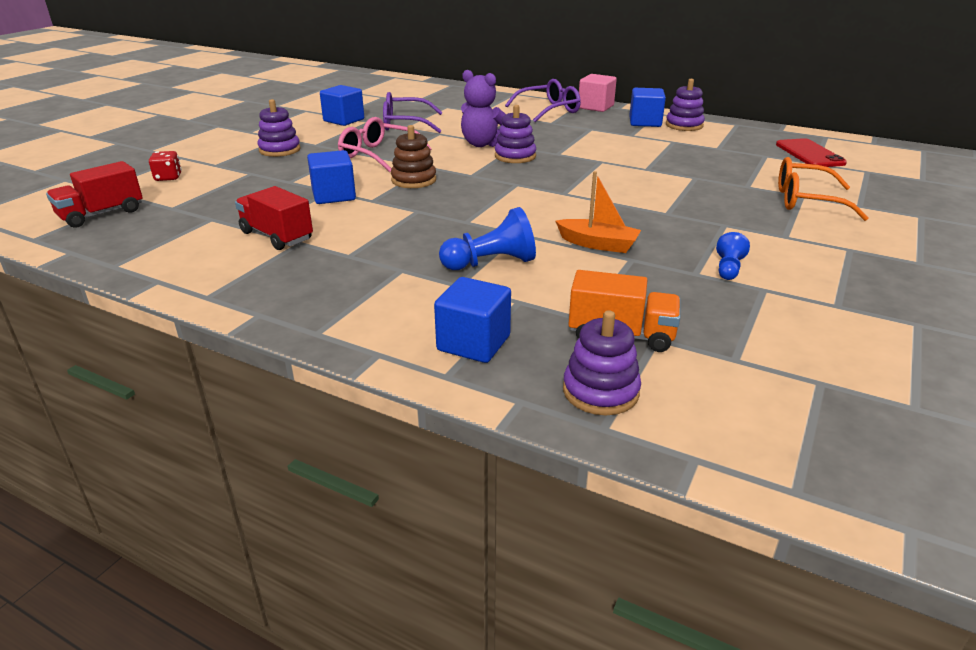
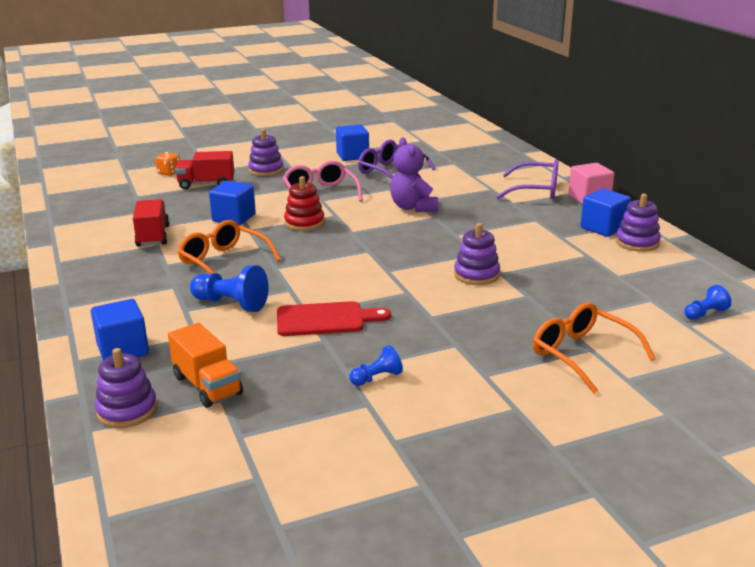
camera: 40 degrees right, 5 degrees down
red truck [46,161,143,228] -> red truck moved to [175,151,234,189]
red dice [149,151,182,181] -> orange dice [155,152,180,176]
brown stacking toy [391,125,436,188] -> red stacking toy [284,176,325,231]
purple stacking toy [495,105,536,163] -> purple stacking toy moved to [454,223,500,285]
orange boat [556,171,641,253] -> red cutting board [277,301,391,336]
red phone [776,138,847,167] -> blue pawn [684,285,731,320]
none -> orange glasses [177,220,281,274]

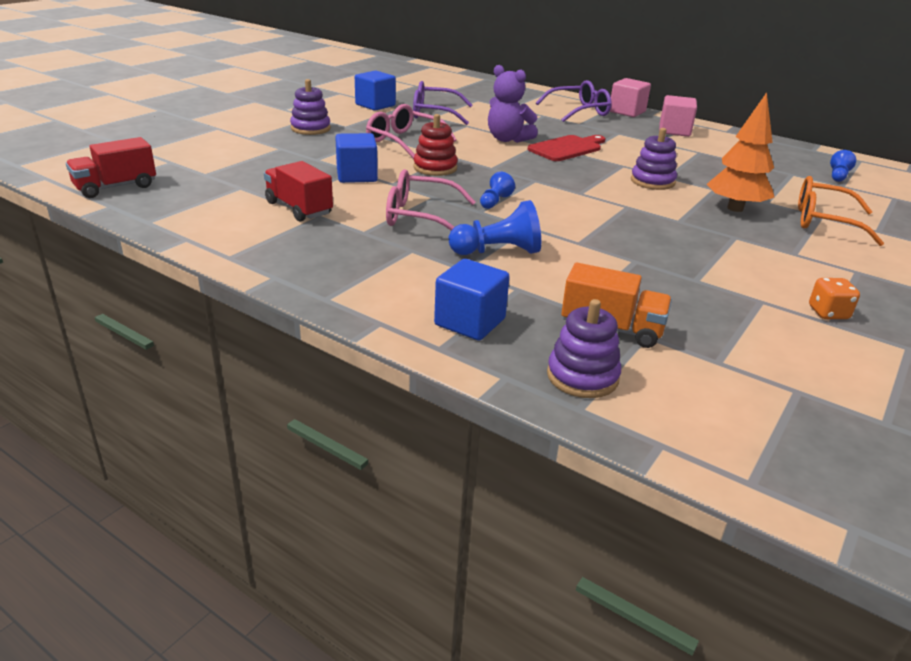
camera: 35 degrees left, 5 degrees up
orange dice [155,152,180,176] -> orange dice moved to [809,278,860,319]
red truck [175,151,234,189] -> red truck moved to [66,137,156,198]
orange glasses [177,220,281,274] -> pink glasses [386,169,475,231]
red cutting board [277,301,391,336] -> red cutting board moved to [528,135,606,161]
blue pawn [349,345,403,386] -> blue pawn moved to [480,172,515,209]
blue cube [581,189,631,237] -> pink cube [659,95,697,137]
purple stacking toy [616,194,661,252] -> none
none -> orange tree [706,92,775,212]

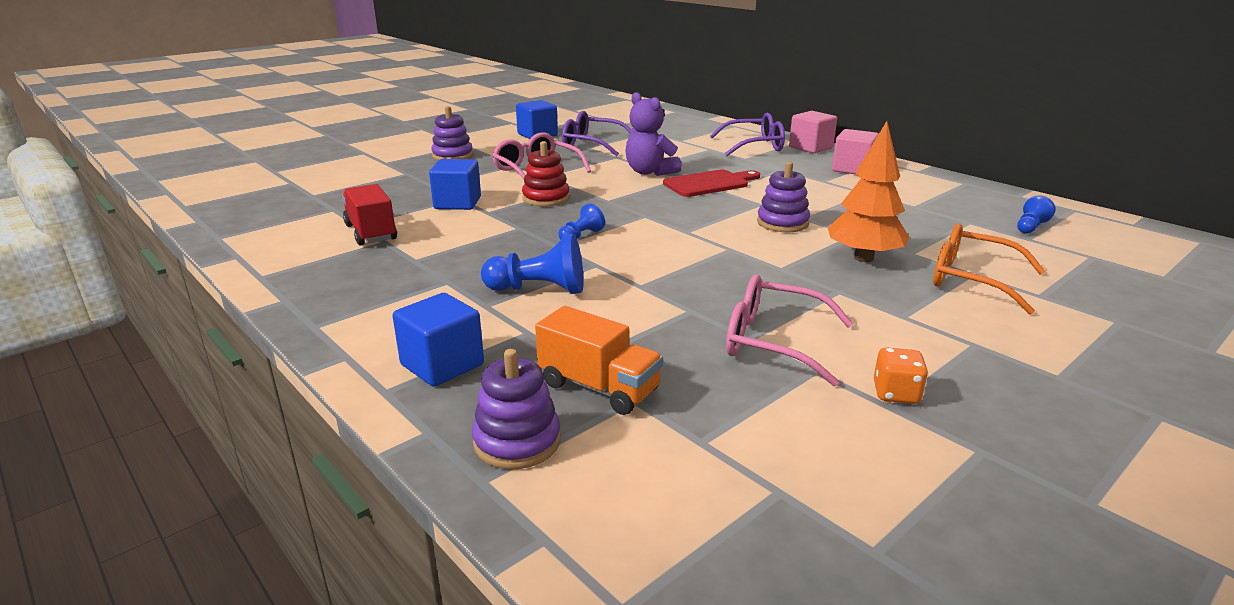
camera: 15 degrees right, 5 degrees down
red truck [66,137,156,198] -> none
pink glasses [386,169,475,231] -> pink glasses moved to [726,275,853,386]

